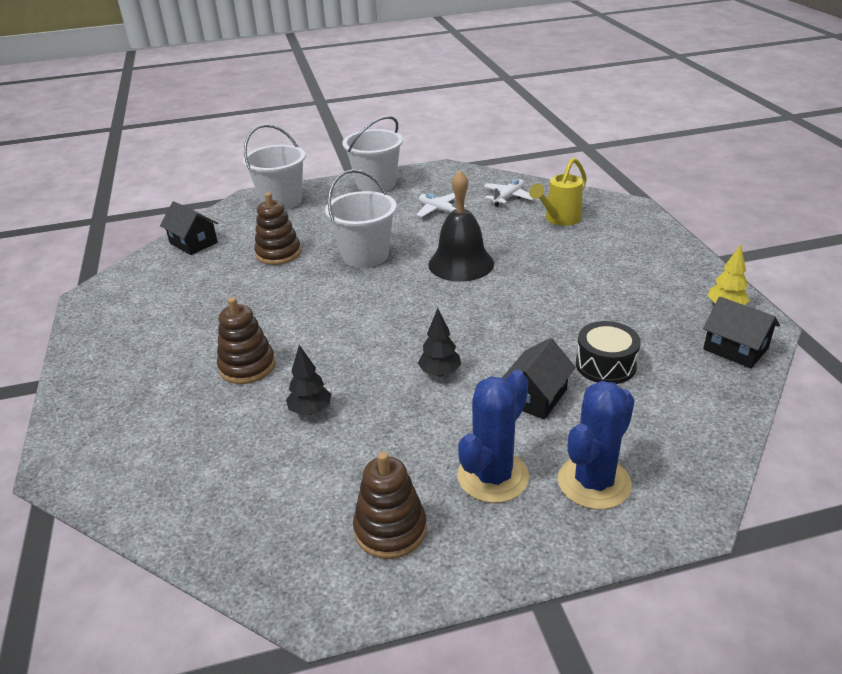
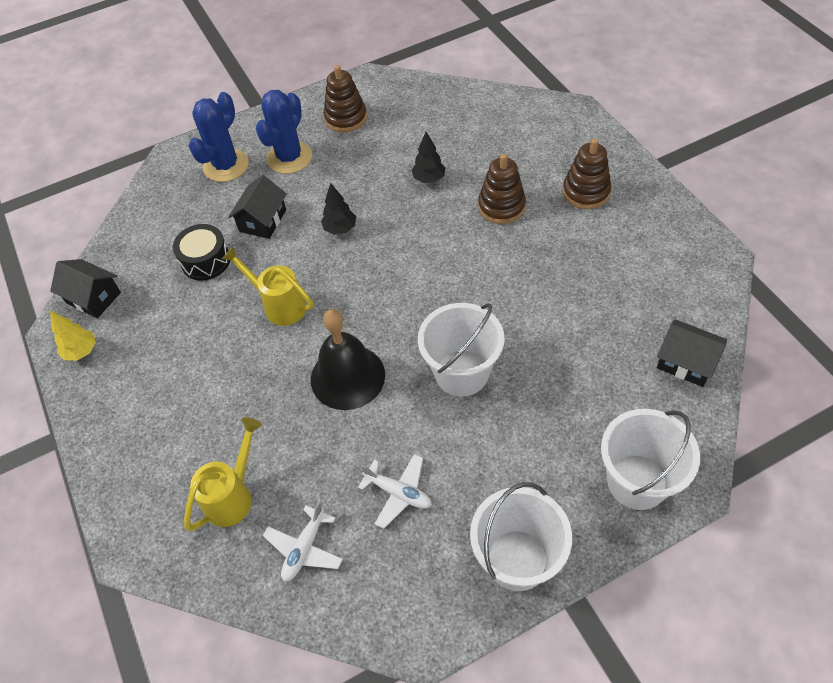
camera: 170 degrees right, 20 degrees up
brown stacking toy [254,192,301,265] -> brown stacking toy moved to [563,139,611,209]
none -> yellow watering can [222,246,313,326]

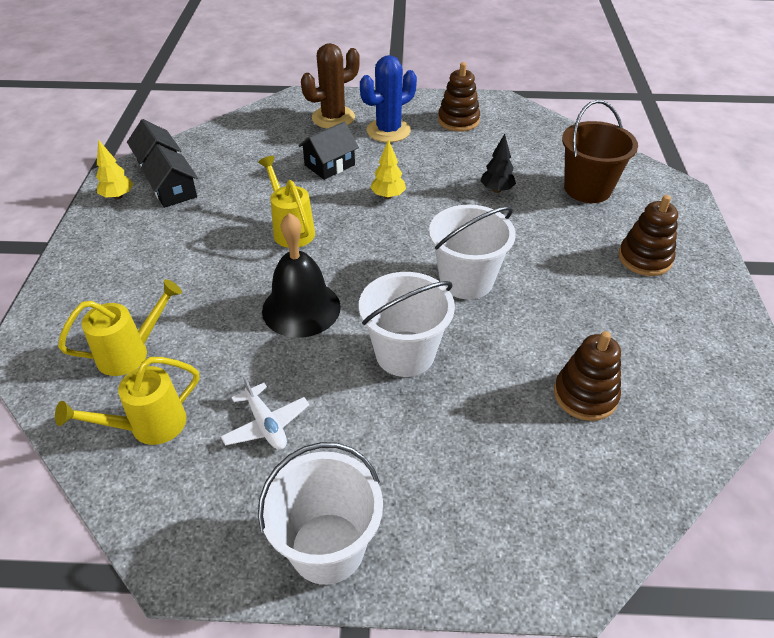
camera: 25 degrees right, 10 degrees down
black drum [173,224,230,281] -> none
blue cactus [189,92,249,182] -> brown cactus [301,43,360,129]
white plane [263,501,343,582] -> yellow watering can [55,357,199,445]
black tree [321,183,356,235] -> yellow tree [370,139,406,199]
brown stacking toy [478,154,526,224] -> brown stacking toy moved to [554,331,621,421]
white bucket [601,409,700,510] -> white bucket moved to [429,205,516,299]
black house [657,319,727,387] -> black house moved to [141,144,198,208]
none -> brown bucket [562,100,638,203]

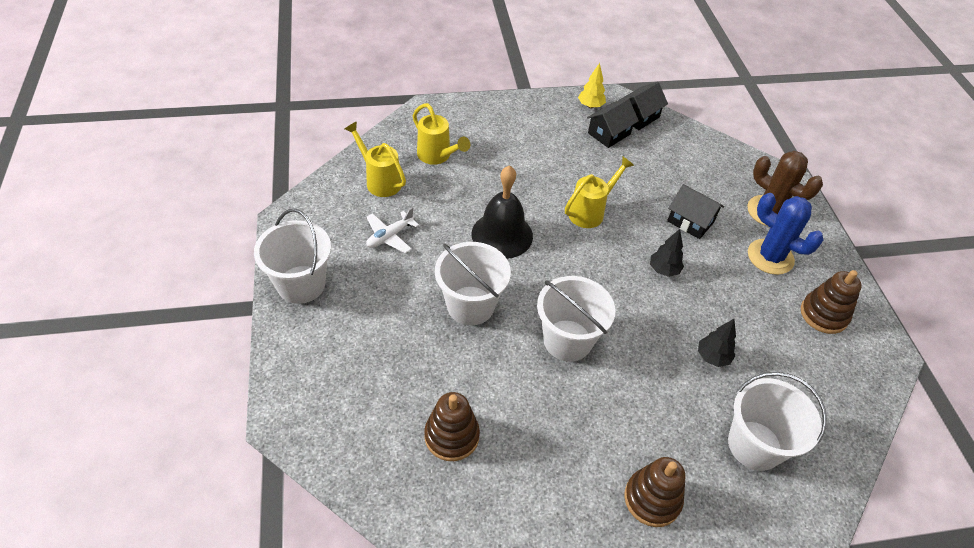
camera: 75 degrees right, 5 degrees up
yellow tree [370,139,406,199] -> black tree [650,229,684,277]
brown bucket [562,100,638,203] -> white bucket [728,372,827,471]

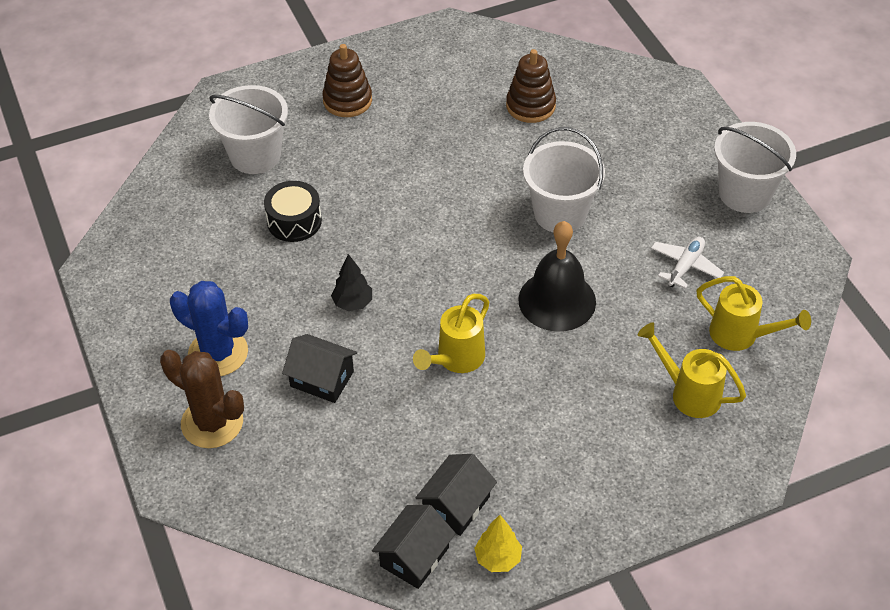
camera: 170 degrees right, 0 degrees up
white bucket [537,276,615,362] -> none
black tree [698,319,736,367] -> black drum [264,181,322,242]
brown stacking toy [801,270,862,334] -> none

